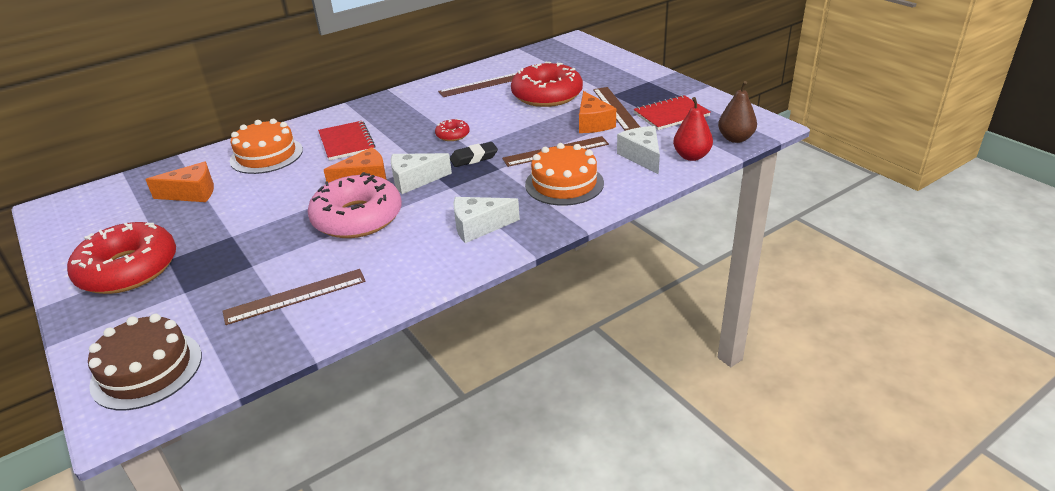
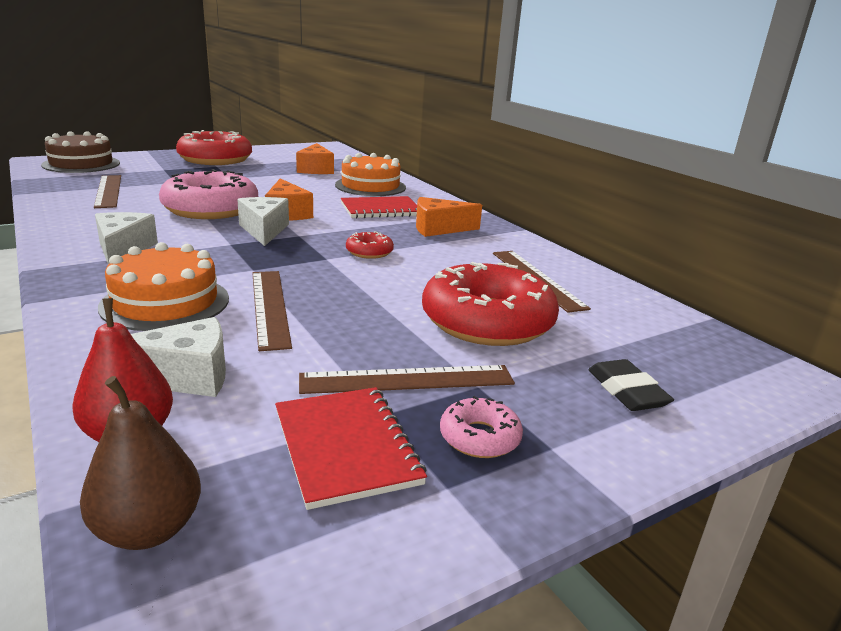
camera: 90 degrees right, 10 degrees down
black eraser [450,142,498,167] -> black eraser moved to [588,359,674,411]
orange cheese [579,91,616,133] -> orange cheese moved to [416,197,482,237]
none -> pink donut [440,396,523,458]

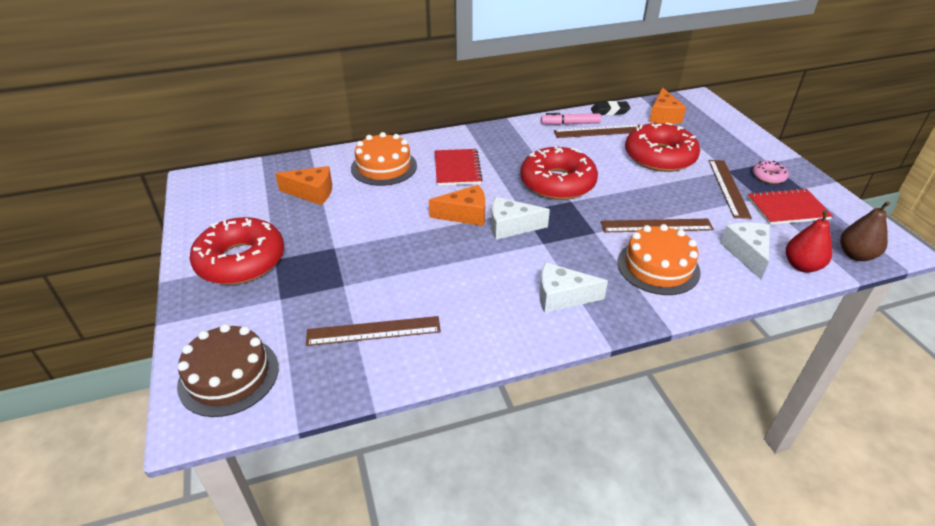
camera: 75 degrees left, 15 degrees up
pink donut [159,169,258,219] -> none
red donut [346,231,394,259] -> red donut [520,147,598,200], size x2.25
orange cheese [416,197,482,237] -> orange cheese moved to [649,88,686,124]
black eraser [588,359,674,411] -> black eraser moved to [591,101,630,116]
none -> pink marker [541,113,601,125]

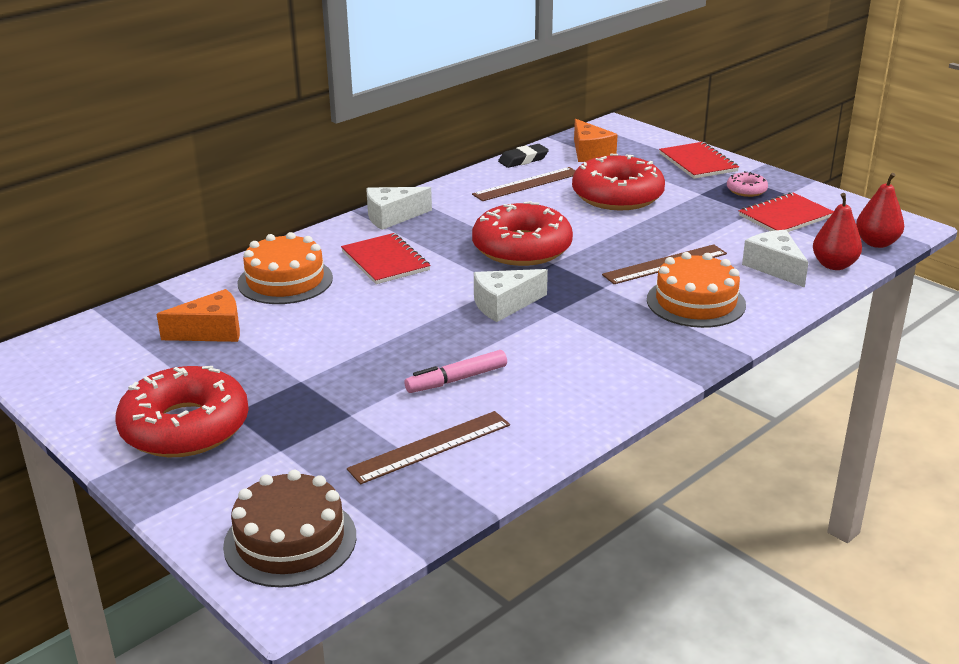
camera: 25 degrees left, 10 degrees down
orange cheese [429,185,485,226] -> none
white cheese [540,262,608,313] -> white cheese moved to [367,187,432,230]
pink marker [541,113,601,125] -> pink marker moved to [405,350,507,393]
brown ruler [709,160,752,219] -> none
brown pear [840,201,891,261] -> red pear [856,173,904,248]
none -> red notebook [659,142,739,179]

